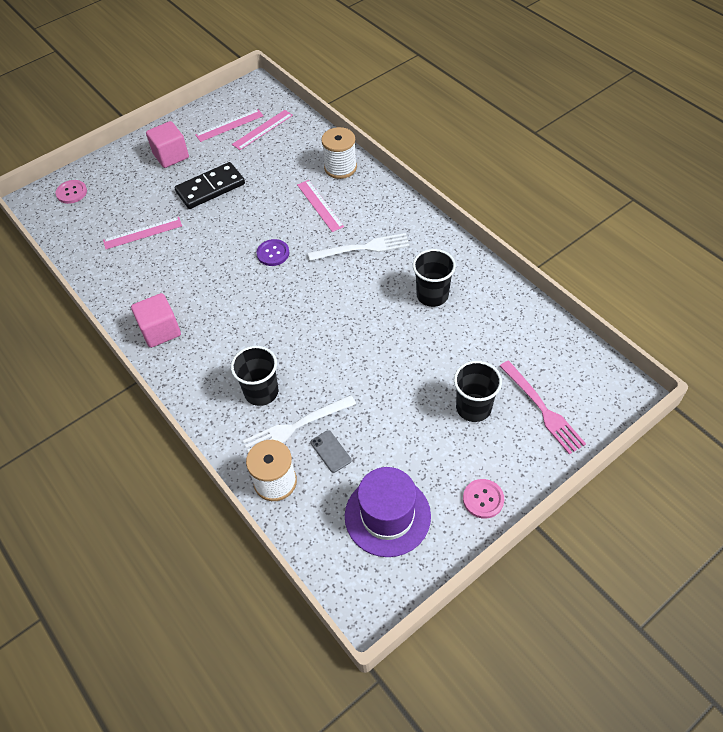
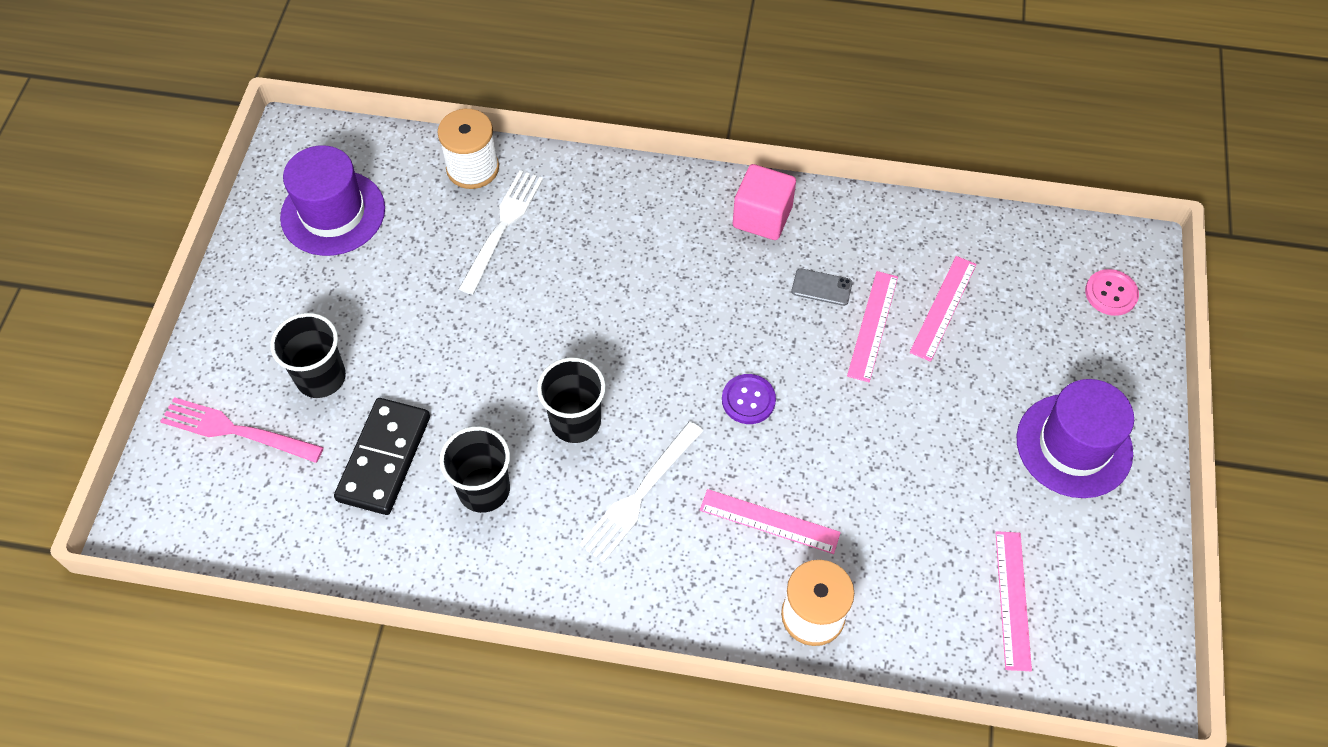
camera: 135 degrees right, 5 degrees up
pink cube [146,121,189,168] -> purple hat [1016,379,1134,498]
black domino [175,162,245,209] -> black domino moved to [334,398,430,515]
pink ruler [195,109,264,142] -> pink ruler moved to [847,271,898,382]
black cup [231,346,279,406] -> black cup moved to [537,357,606,443]
grey phone [311,430,352,473] -> grey phone moved to [792,268,853,306]
pink button [463,479,504,519] -> none

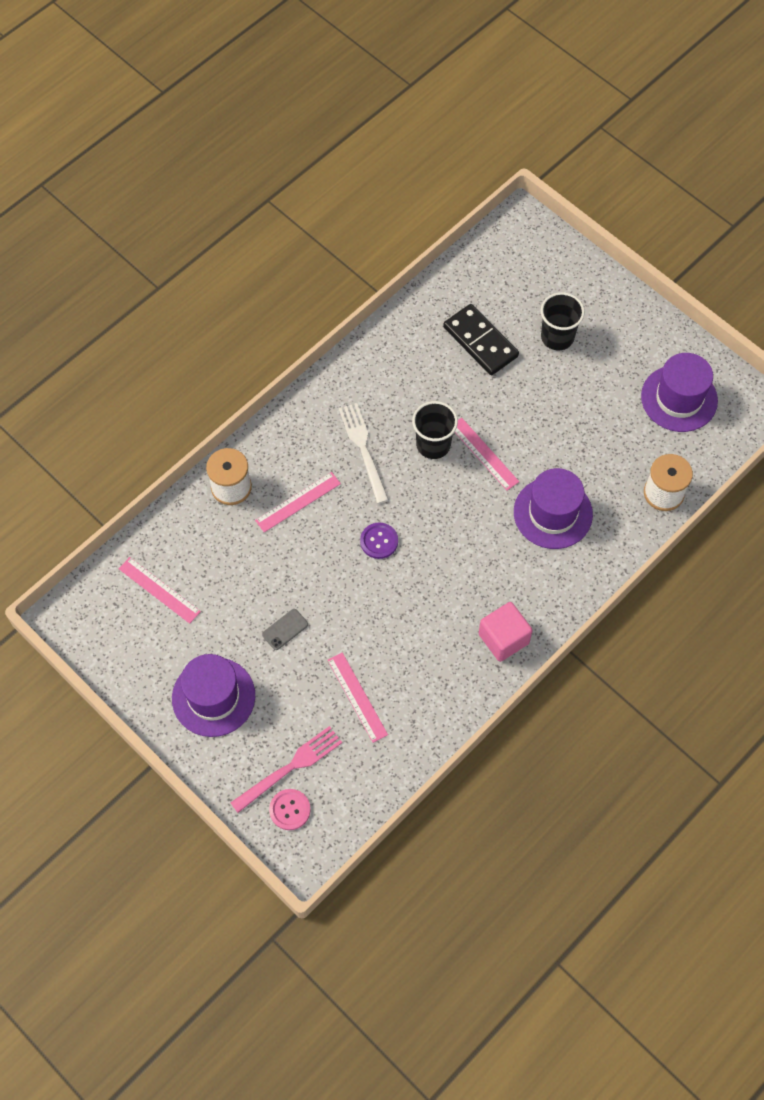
camera: 125 degrees right, 5 degrees up
pink fork [160,397,324,463] -> pink fork moved to [230,726,342,813]
black cup [439,426,510,513] -> none
white fork [459,170,543,295] -> none
grey phone [792,268,853,306] -> grey phone moved to [262,609,308,650]
pink ruler [847,271,898,382] -> pink ruler moved to [455,418,519,490]
none -> purple hat [514,468,593,549]

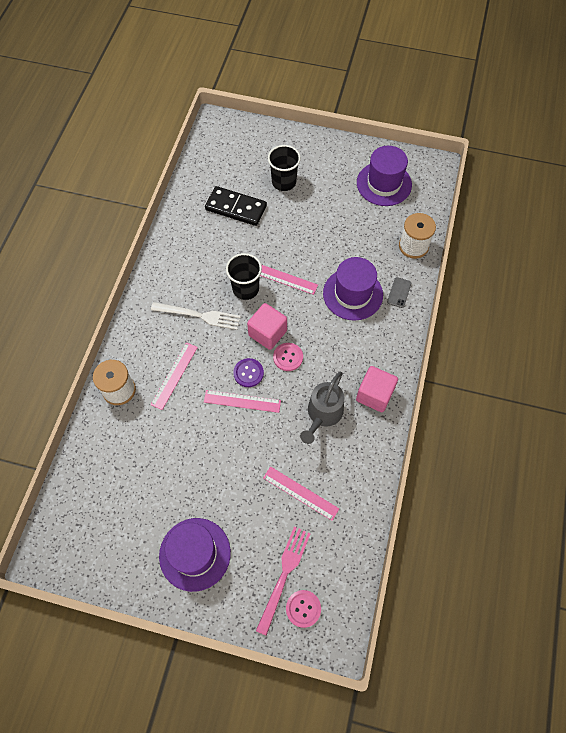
camera: 30 degrees left, 0 degrees up
pink ruler [119,557,201,624] -> pink ruler moved to [204,390,281,413]
grey phone [262,609,308,650] -> grey phone moved to [387,277,411,308]
white fork [339,403,389,504] -> white fork turned 150 degrees clockwise [151,302,241,330]
none -> pink cube [247,303,287,350]
none -> pink button [273,343,303,371]
none -> grey watering can [300,372,344,444]

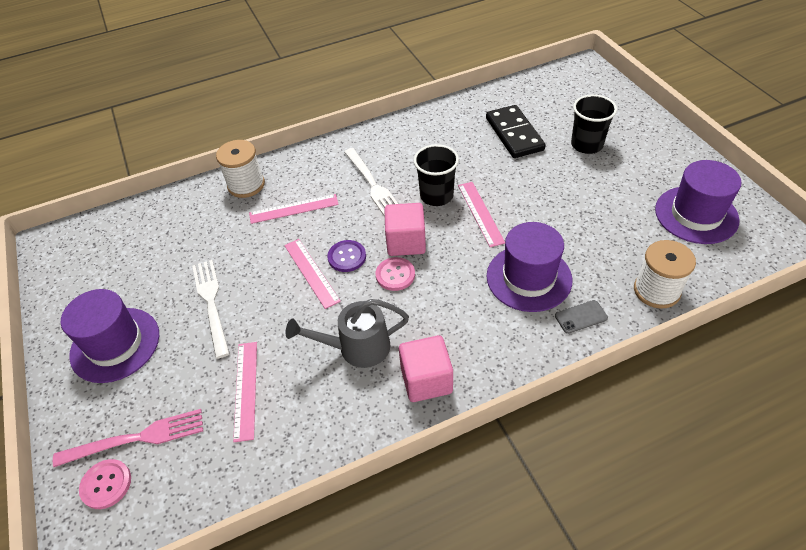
camera: 55 degrees right, 15 degrees down
none -> white fork [192,260,230,359]

